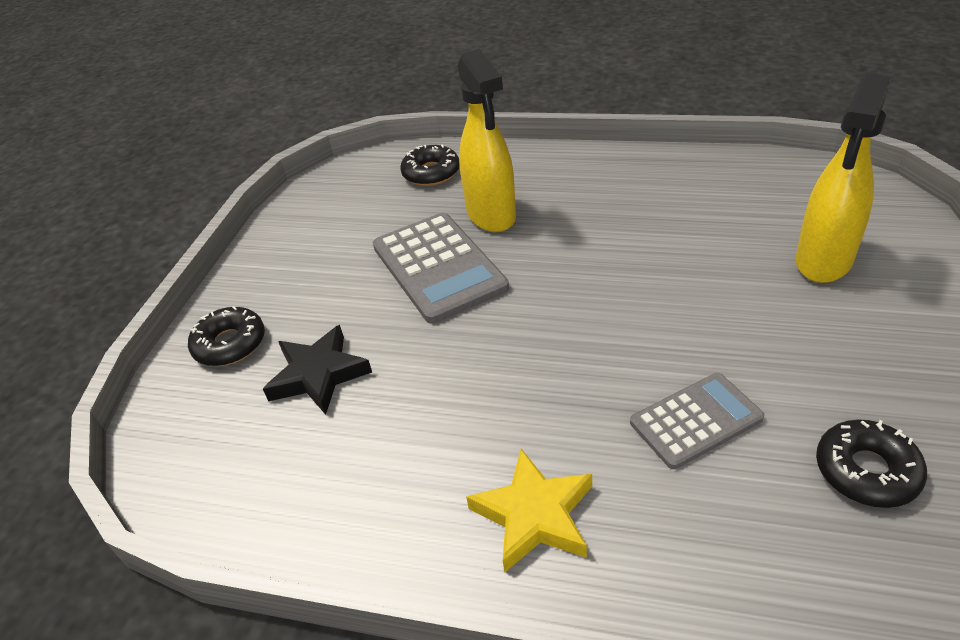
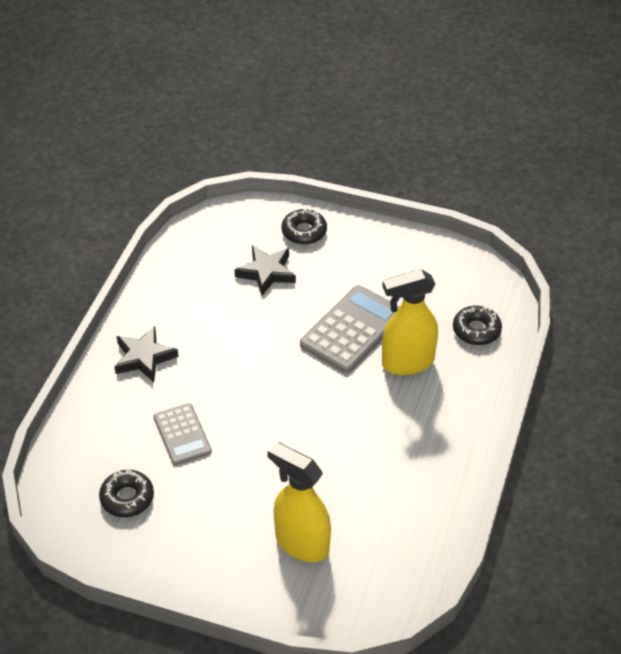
camera: 90 degrees right, 5 degrees up
grey calculator [373,213,509,324] -> grey calculator turned 150 degrees clockwise [300,285,399,373]
yellow star [466,449,592,573] -> black star [114,326,179,382]

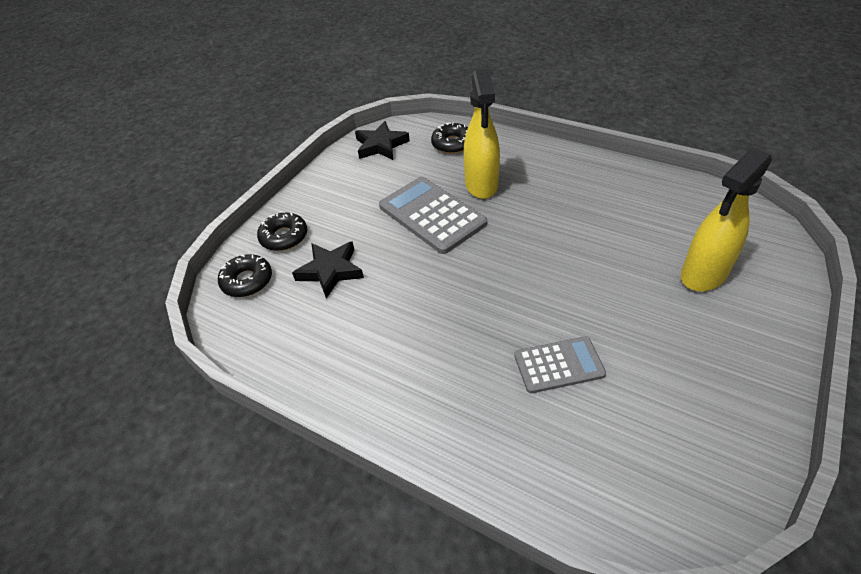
camera: 75 degrees left, 0 degrees up
black donut [99,470,154,517] -> black donut moved to [218,254,272,297]
black star [114,326,179,382] -> black star moved to [355,121,410,160]

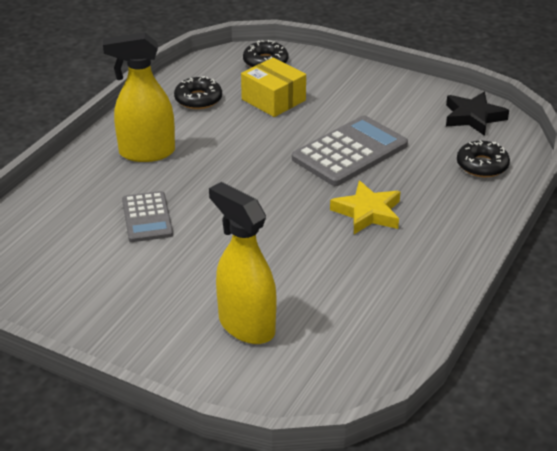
camera: 85 degrees right, 10 degrees down
black donut [257,213,307,251] -> black donut moved to [174,76,222,109]
black star [292,241,364,298] -> yellow box [241,58,306,117]
yellow spray bottle [464,69,500,199] -> yellow spray bottle moved to [103,32,175,162]
none -> yellow star [330,181,401,234]

